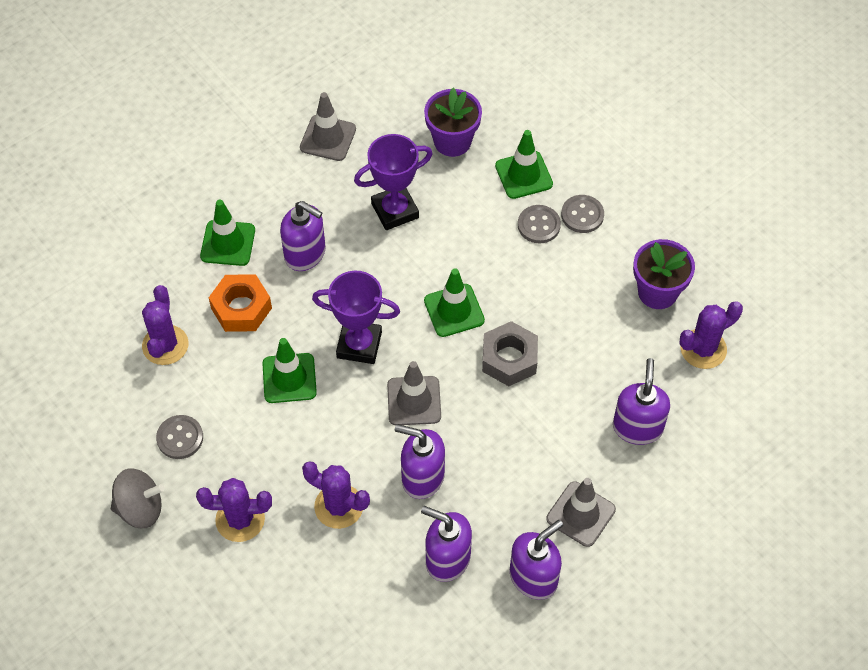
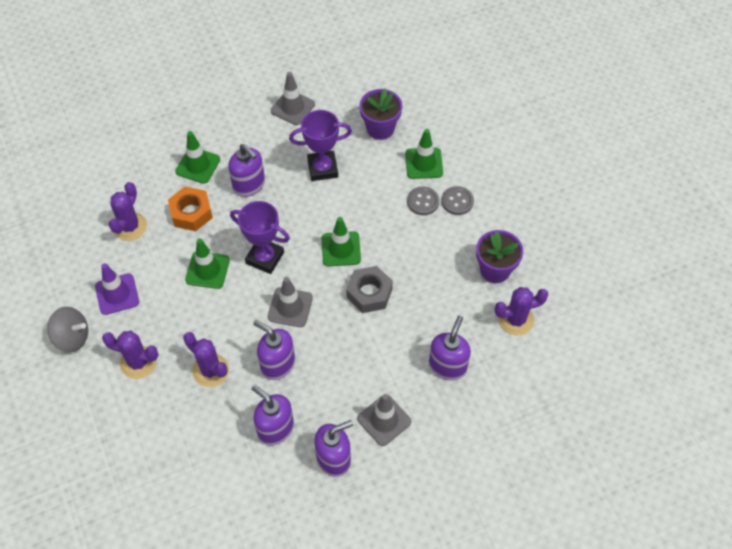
camera: 15 degrees right, 0 degrees up
grey button [156,415,203,459] -> purple traffic cone [95,263,139,315]

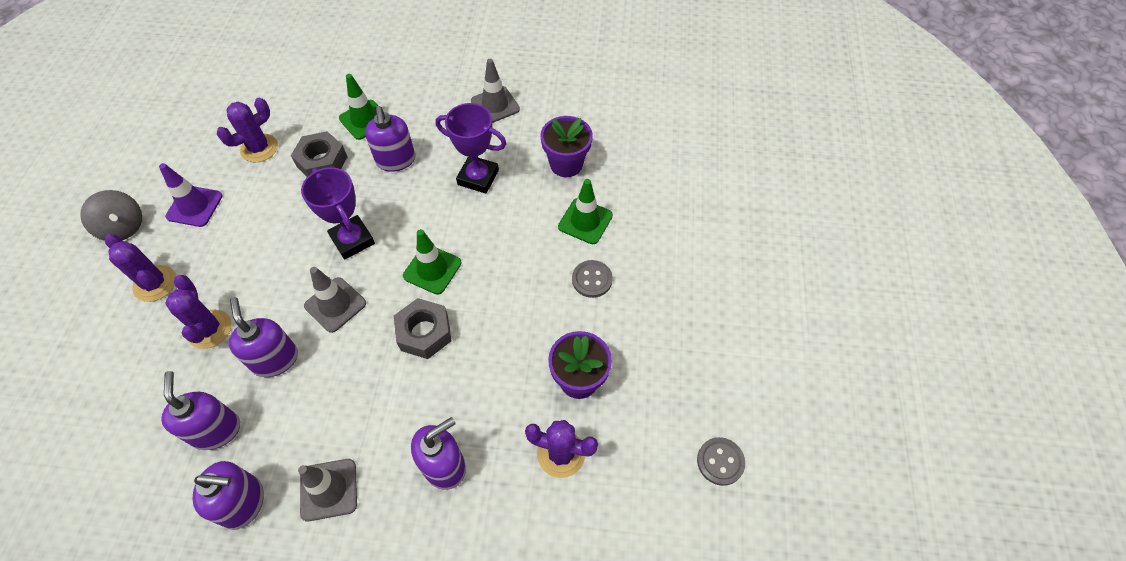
camera: 30 degrees right, 0 degrees up
orange nut [168,186,213,231] -> grey nut [291,131,347,177]
green traffic cone [185,238,230,289] -> none
grey button [407,186,439,215] -> grey button moved to [697,437,745,486]

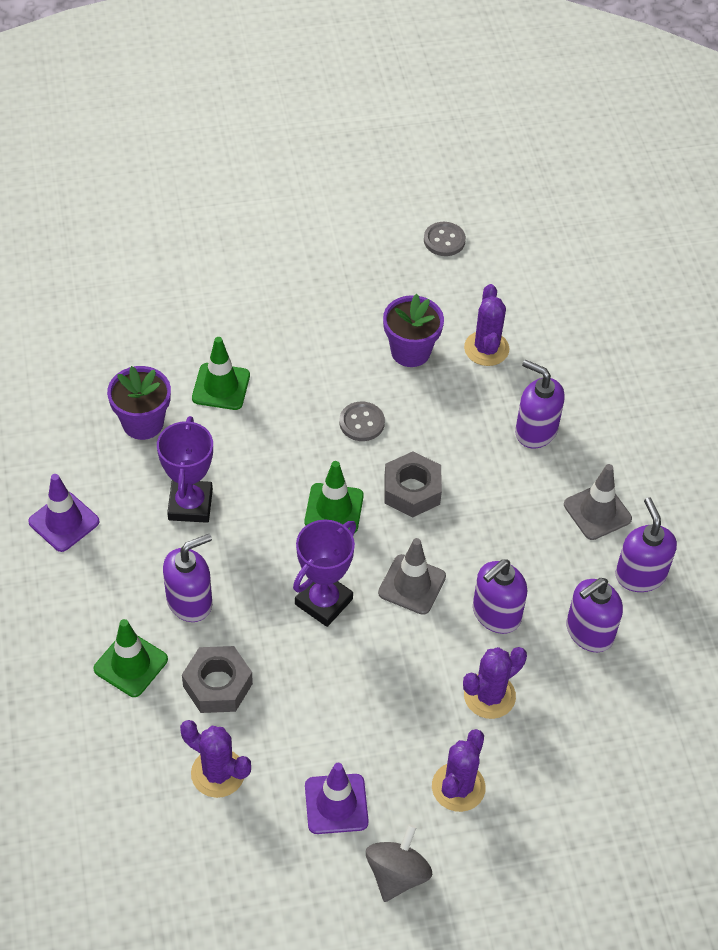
camera: 110 degrees left, 5 degrees down
grey traffic cone [471,59,520,123] -> purple traffic cone [28,474,99,552]
grey button [572,260,613,298] -> grey button moved to [339,401,385,441]

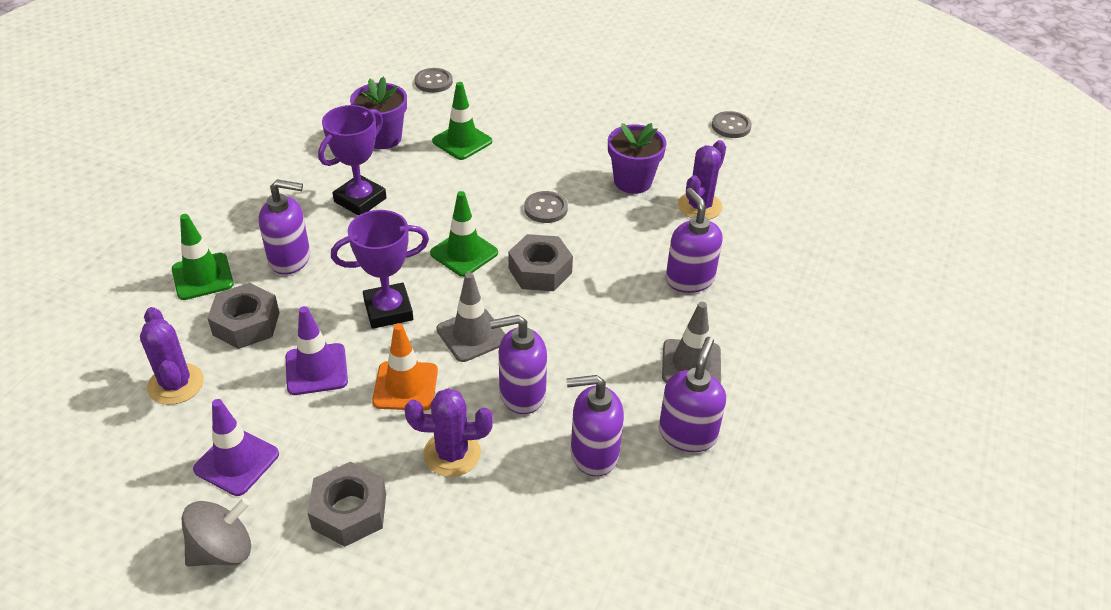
camera: 35 degrees right, 10 degrees down
purple traffic cone [28,474,99,552] -> purple traffic cone moved to [286,306,348,395]
purple cactus [432,729,486,812] -> grey nut [308,462,386,547]
none -> orange traffic cone [372,323,438,411]
none -> grey button [415,68,453,93]

